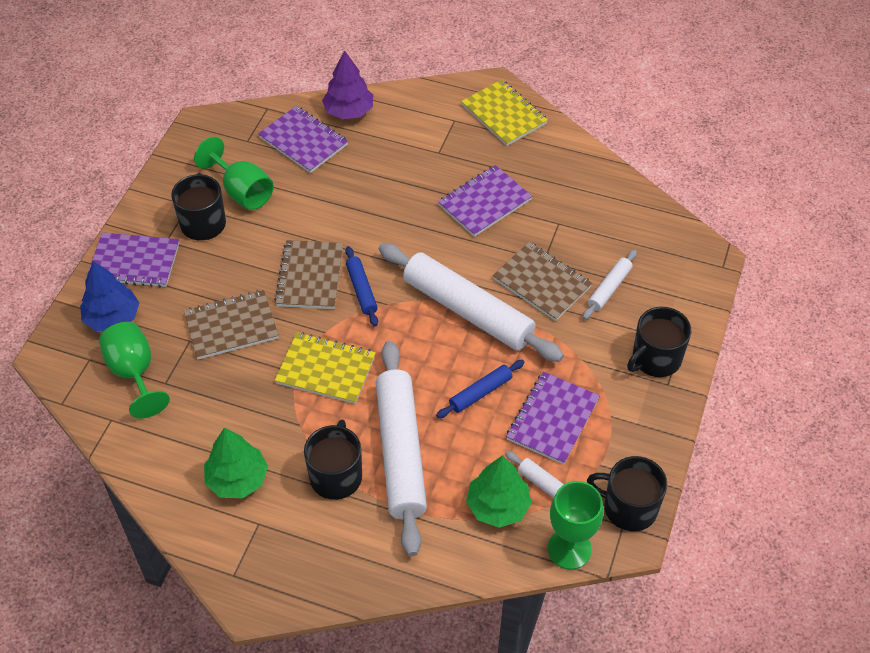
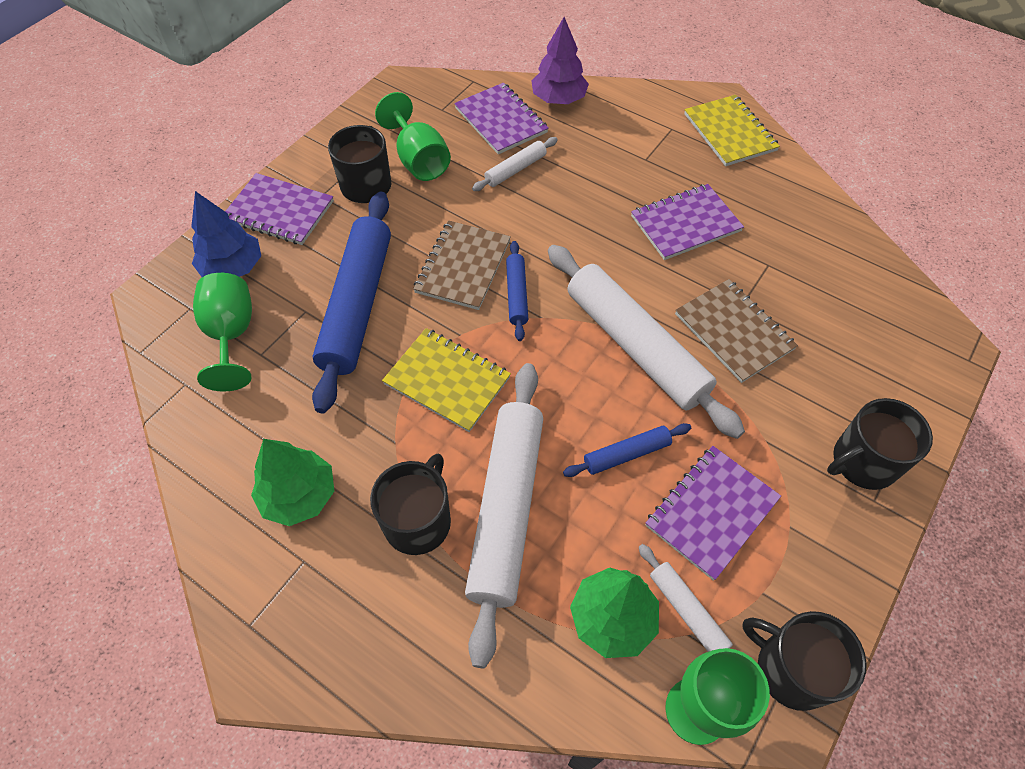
camera: 15 degrees right, 5 degrees up
brown notebook [184,290,279,360] -> blue rolling pin [312,192,391,413]
white rolling pin [583,250,637,320] -> white rolling pin moved to [472,137,558,191]

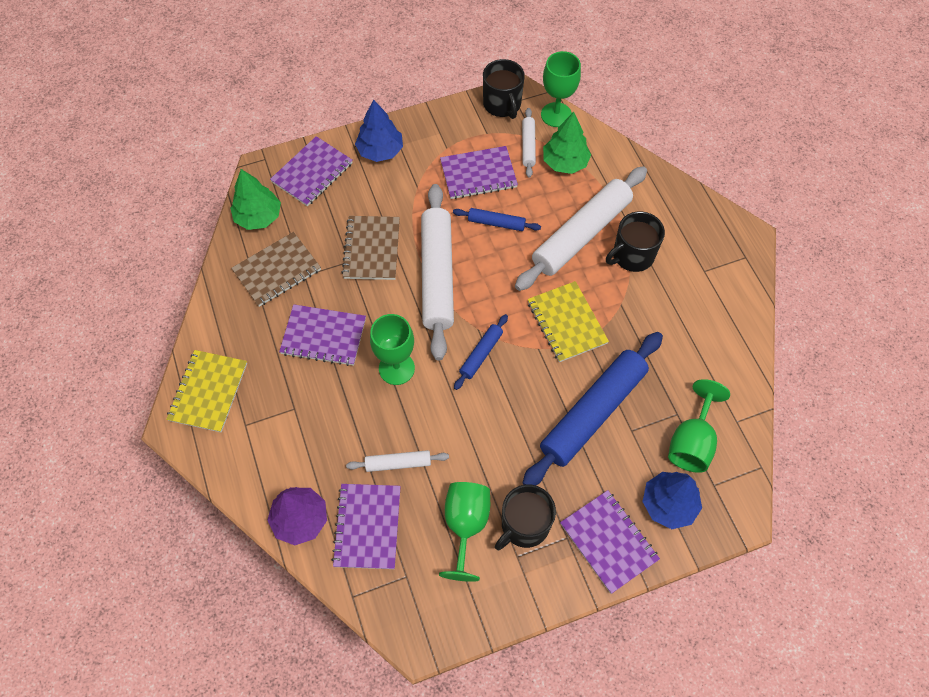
camera: 145 degrees left, 5 degrees up
green tree [251,439,334,526] -> green tree moved to [230,169,281,230]
brown notebook [413,220,511,310] -> brown notebook moved to [231,232,321,307]
black mug [827,398,933,490] -> blue tree [355,99,403,162]
none -> purple notebook [270,136,353,207]
none -> green goblet [370,314,415,385]

